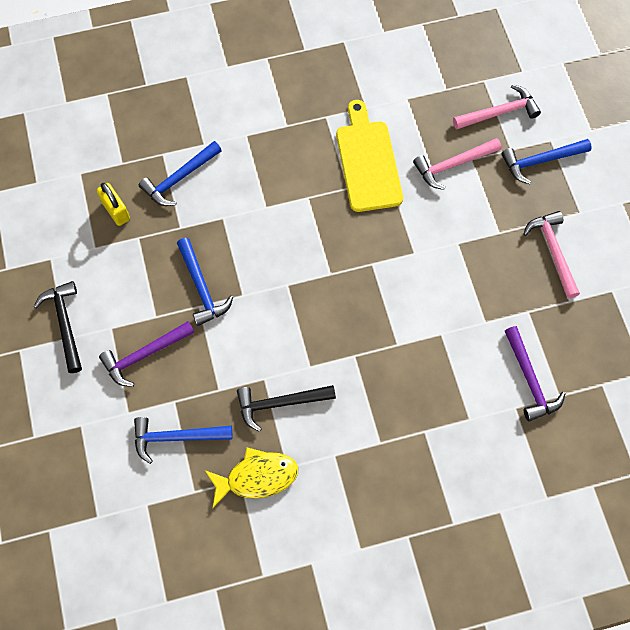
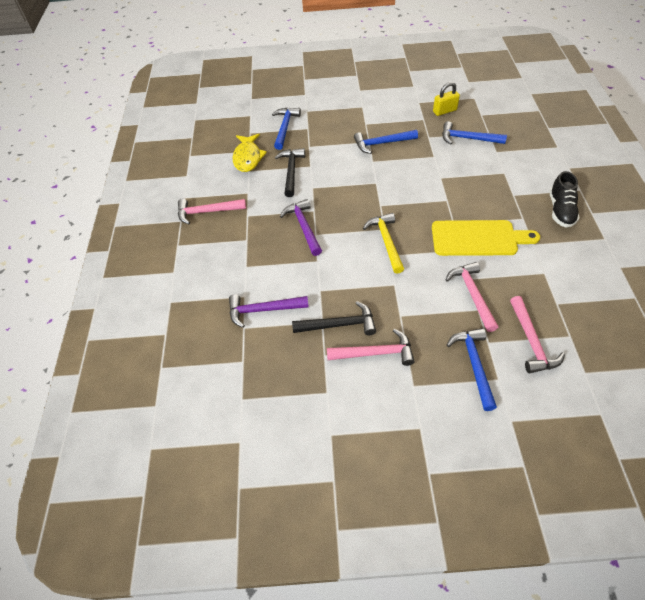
camera: 105 degrees right, 15 degrees down
black hammer [34,281,82,373] -> black hammer moved to [292,301,376,335]
purple hammer [99,321,195,387] -> purple hammer moved to [280,199,322,256]
blue hammer [139,141,222,206] -> blue hammer turned 45 degrees counterclockwise [442,121,507,144]
none -> pink hammer [178,199,246,225]
none -> yellow hammer [363,213,404,274]
none -> black shoe [549,171,580,227]

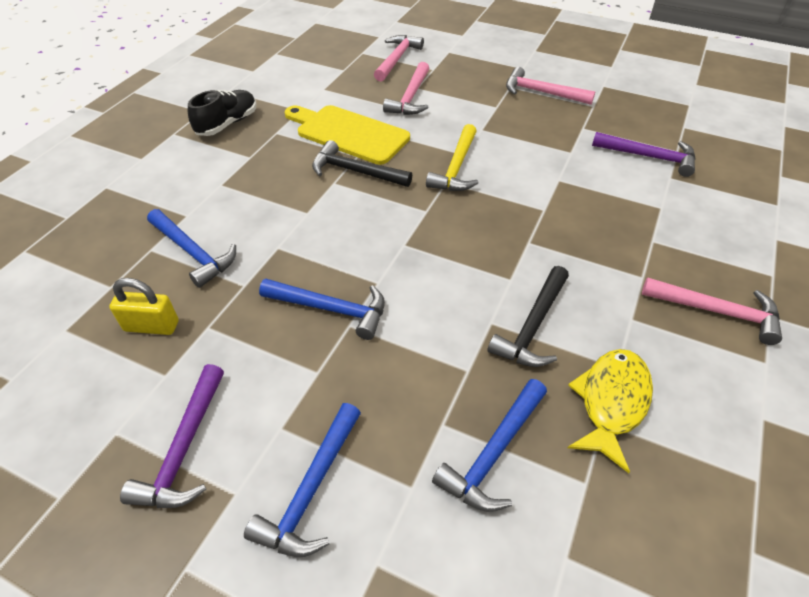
camera: 155 degrees left, 5 degrees down
purple hammer [280,199,322,256] -> purple hammer moved to [120,364,224,508]
black hammer [292,301,376,335] -> black hammer moved to [312,140,412,187]
blue hammer [447,328,497,411] -> blue hammer moved to [244,403,361,557]

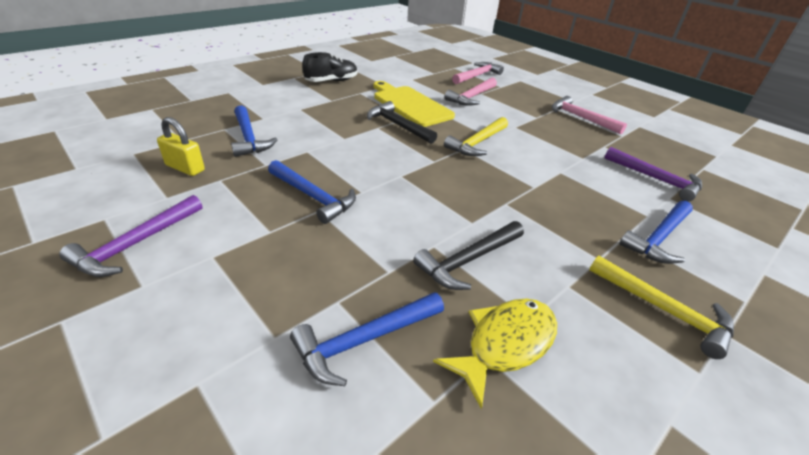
camera: 20 degrees right, 10 degrees down
blue hammer [244,403,361,557] -> blue hammer moved to [619,201,693,264]
pink hammer [642,277,782,345] -> yellow hammer [589,255,734,359]

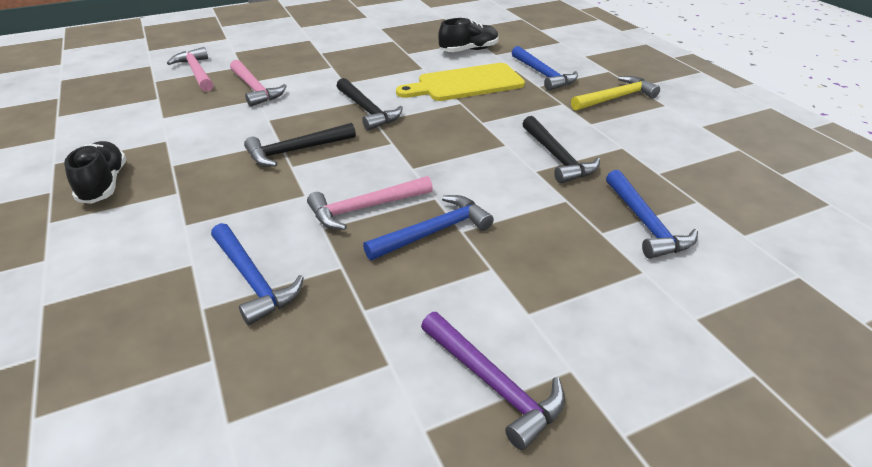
camera: 70 degrees left, 0 degrees up
yellow padlock [157,117,205,176] -> none
blue hammer [231,105,278,157] -> blue hammer turned 60 degrees clockwise [211,223,304,325]
yellow cutting board [373,81,455,127] -> yellow cutting board moved to [396,63,525,101]
yellow fish [433,299,557,409] -> none
yellow hammer [444,117,508,156] -> black hammer [337,78,403,130]
pink hammer [552,96,627,134] -> pink hammer moved to [307,176,433,230]
purple hammer [605,147,702,201] -> black shoe [438,18,499,52]

